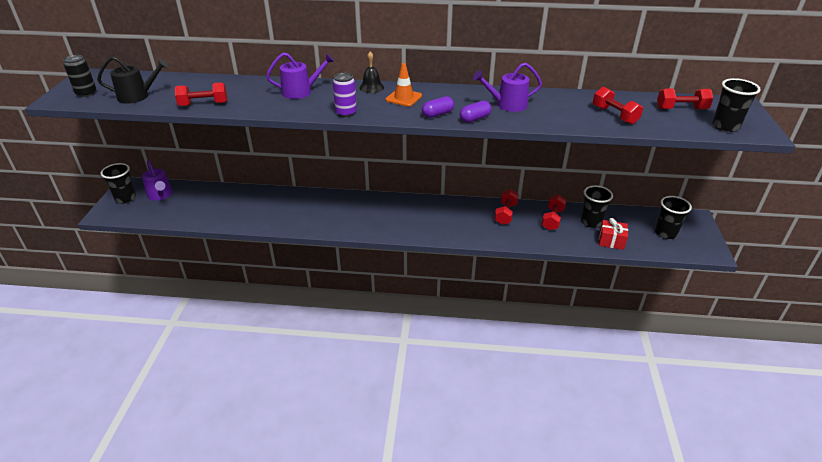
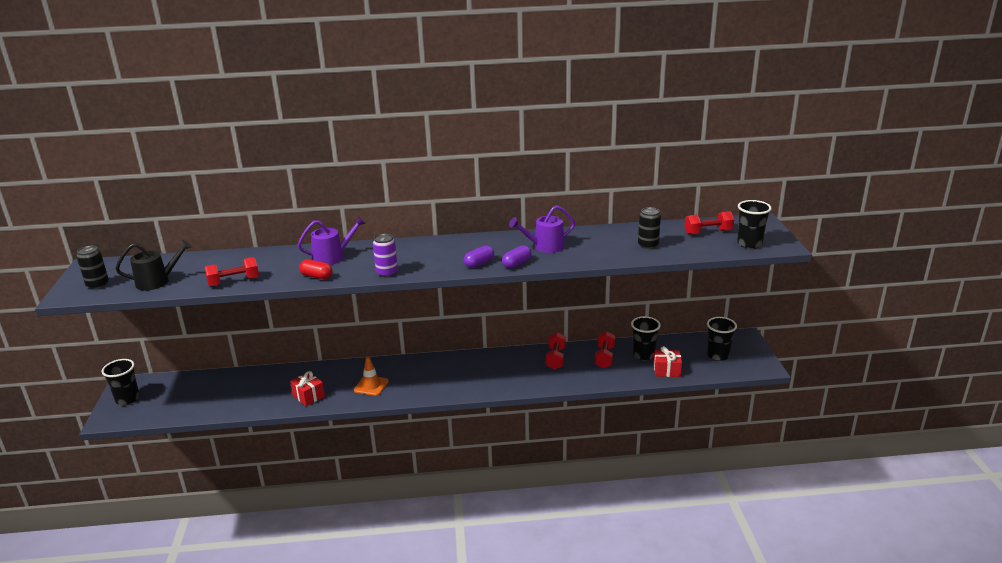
camera: 10 degrees left, 10 degrees down
purple watering can [142,160,172,200] -> none
black bell [359,51,384,93] -> none
orange traffic cone [386,63,422,107] -> orange traffic cone moved to [354,357,389,396]
red dumbbell [593,87,643,125] -> black can [638,207,661,249]
none -> red gift [290,371,325,406]
none -> red capsule [299,260,332,279]

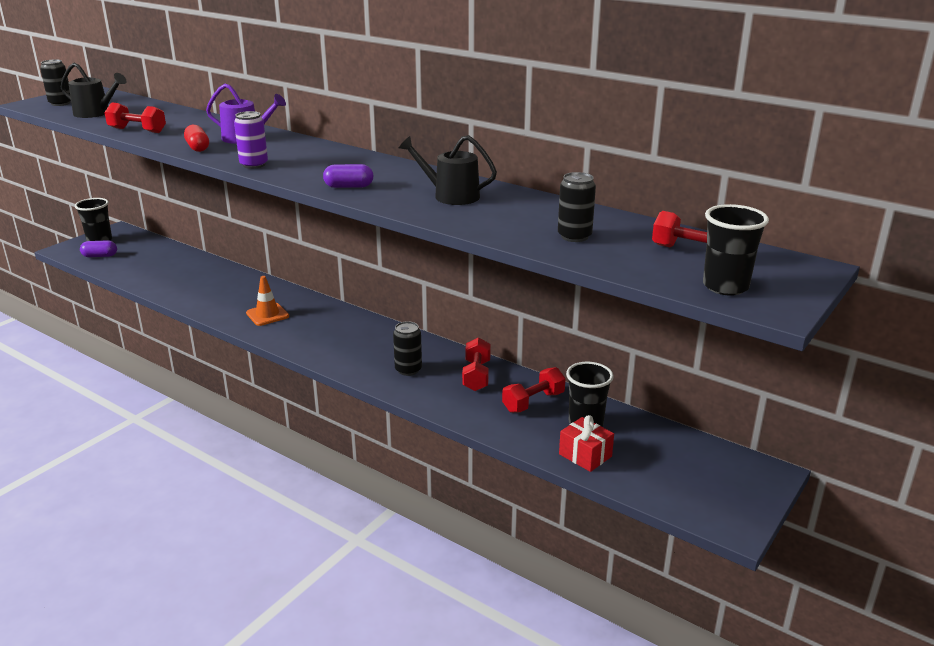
camera: 40 degrees right, 0 degrees up
red gift [290,371,325,406] -> none
purple capsule [502,245,532,269] -> purple capsule moved to [80,240,117,257]
purple watering can [509,205,575,253] -> black watering can [399,135,497,205]
red dumbbell [546,332,566,370] -> red dumbbell turned 45 degrees counterclockwise [462,337,491,391]
black cup [707,317,737,361] -> none
none -> black can [393,321,422,376]

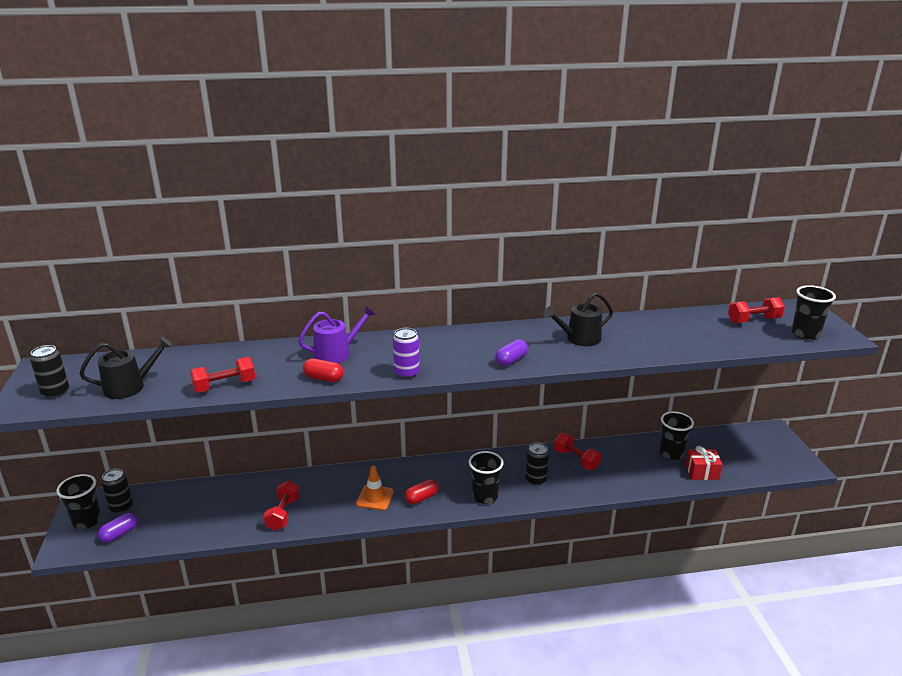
camera: 45 degrees left, 0 degrees up
red dumbbell [502,367,566,413] -> red dumbbell moved to [263,480,300,531]
black can [558,172,596,242] -> black can moved to [101,469,133,514]
none -> red capsule [404,479,438,504]
none -> black cup [469,451,504,504]

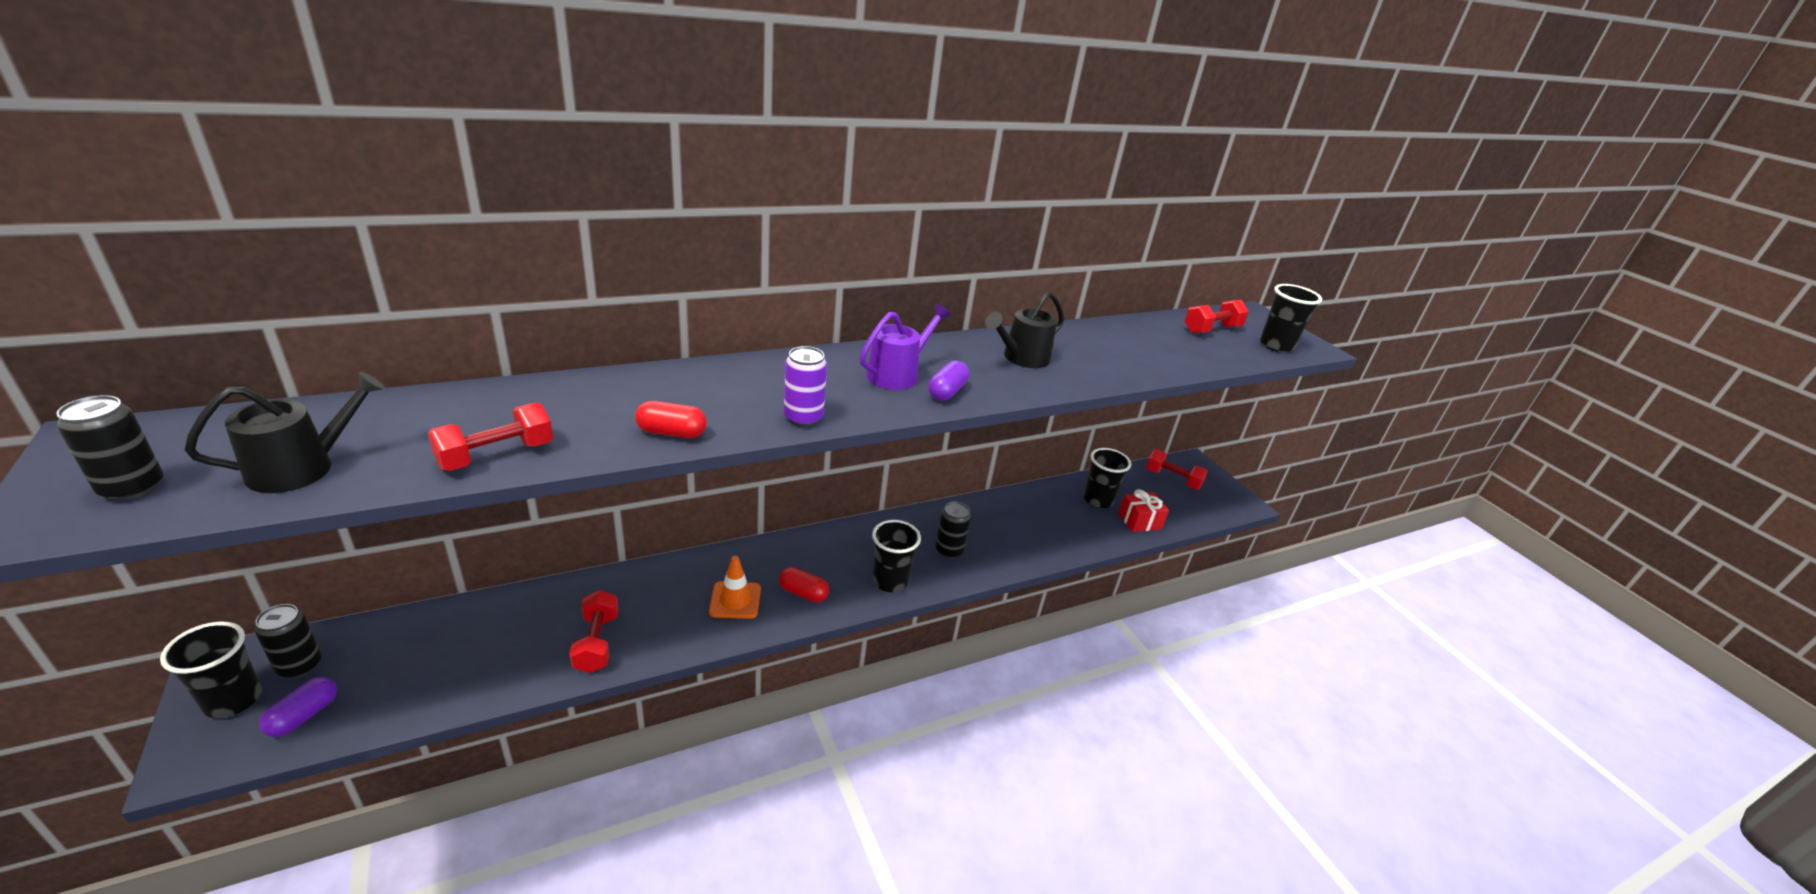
camera: 20 degrees left, 5 degrees up
purple watering can [298,306,375,363] -> purple watering can moved to [860,304,951,390]
red capsule [404,479,438,504] -> red capsule turned 75 degrees clockwise [779,567,829,602]
red dumbbell [554,433,601,470] -> red dumbbell moved to [1146,449,1208,490]

